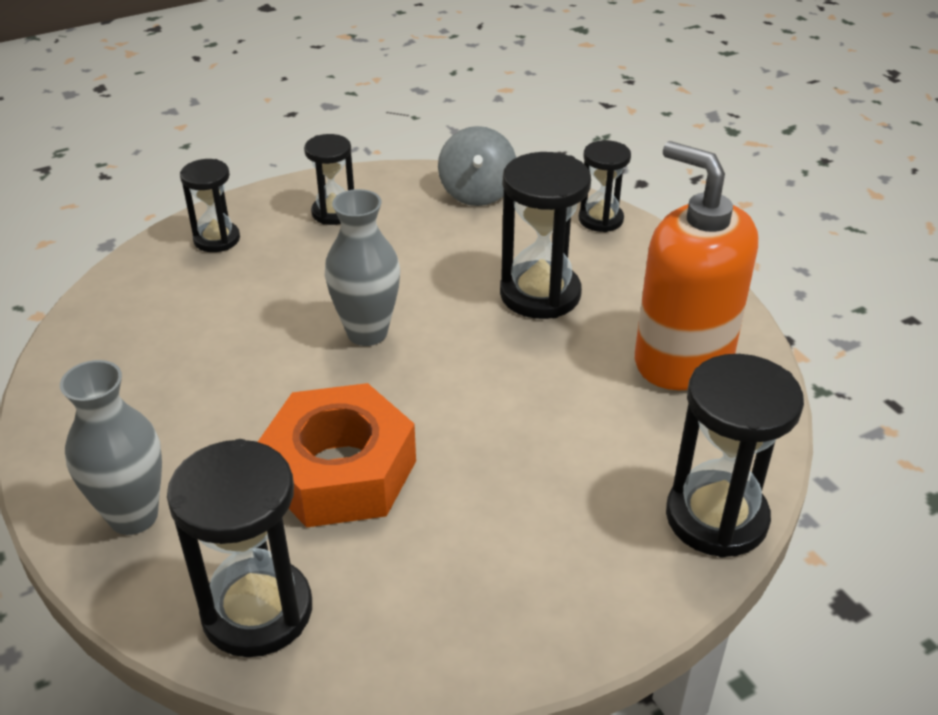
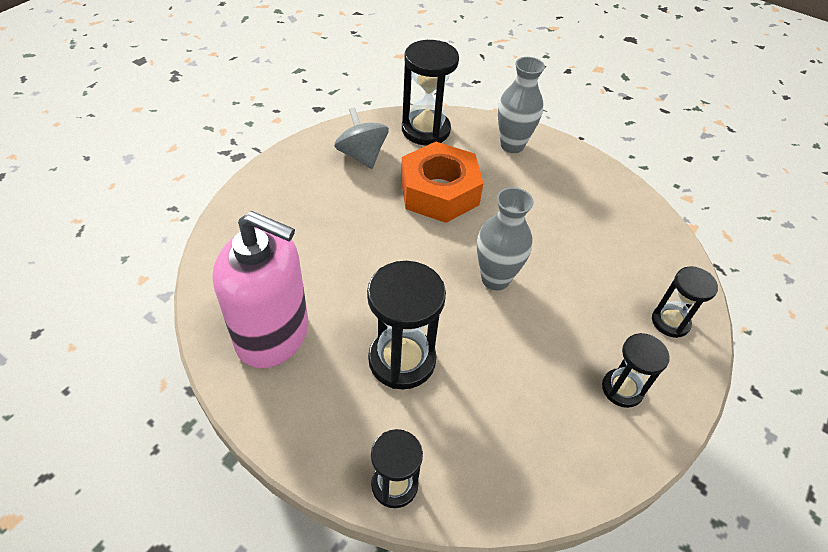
camera: 150 degrees right, 10 degrees up
grey spinning top [438,126,516,206] -> grey spinning top moved to [334,107,389,169]
orange soap dispenser [635,141,758,390] -> pink soap dispenser [212,211,308,368]
black hourglass [666,354,804,558] -> none

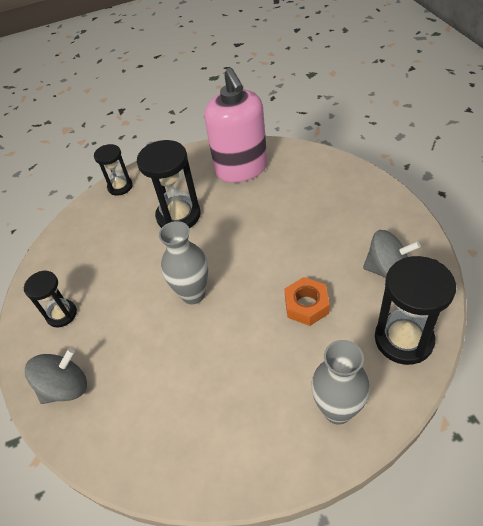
camera: 135 degrees right, 0 degrees up
pink soap dispenser [212,211,308,368] -> pink soap dispenser turned 75 degrees counterclockwise [204,68,267,183]
orange nut [401,142,483,223] -> orange nut [285,277,330,326], size x0.56
black hourglass [652,266,718,338] -> grey spinning top [25,348,87,404]

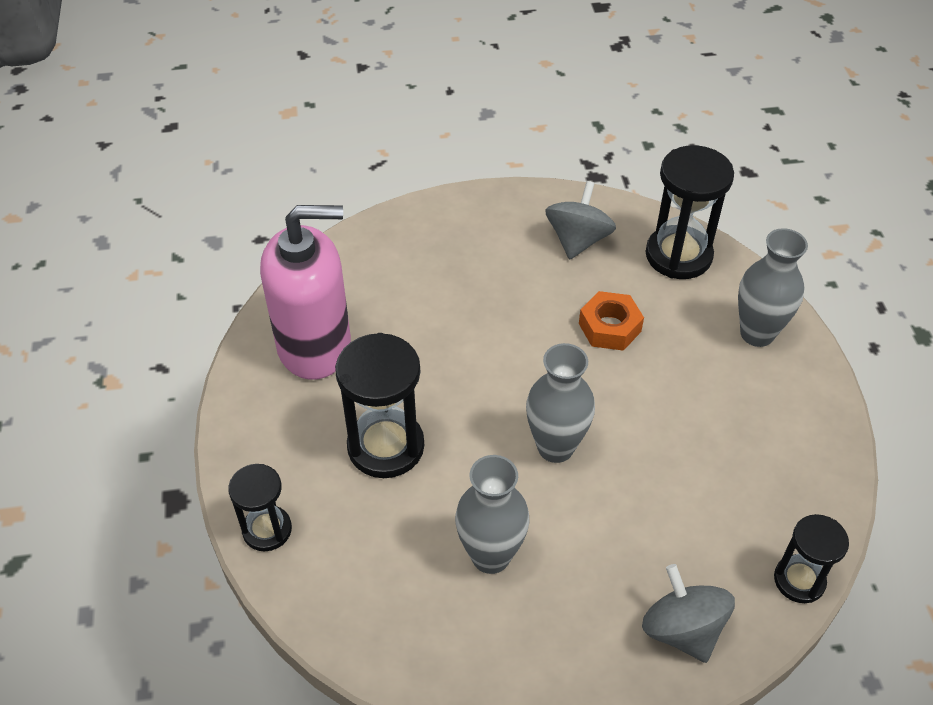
camera: 85 degrees left, 0 degrees up
black hourglass [24,270,77,328] -> black hourglass moved to [774,514,849,603]
none -> grey vase [455,455,530,574]

